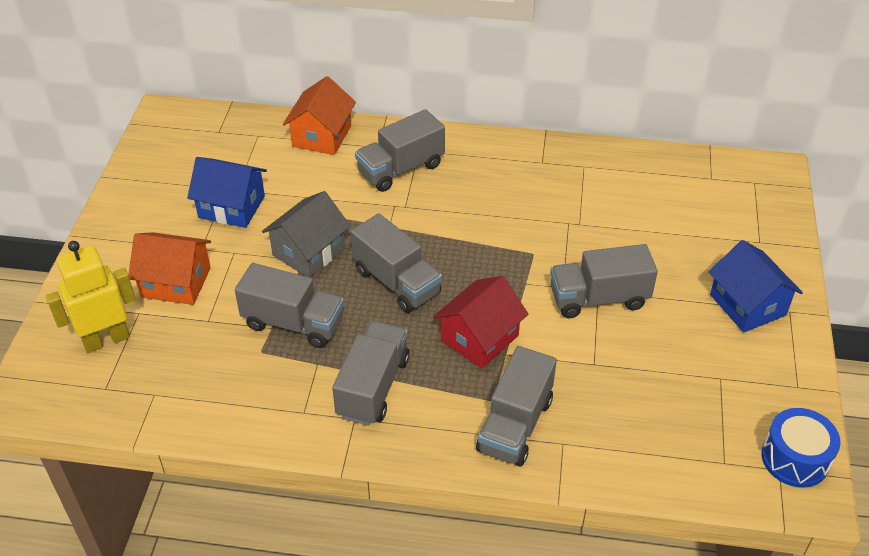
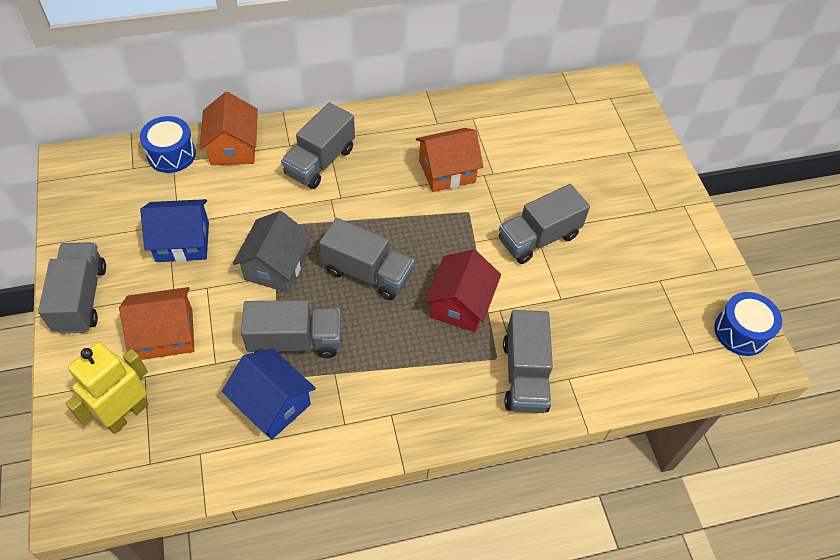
camera: 25 degrees left, 10 degrees up
grey truck [332,321,410,426] -> grey truck moved to [38,242,106,334]
blue house [709,240,803,333] -> blue house moved to [222,348,316,440]
none -> blue drum [140,116,196,173]
none -> orange house [416,128,483,192]

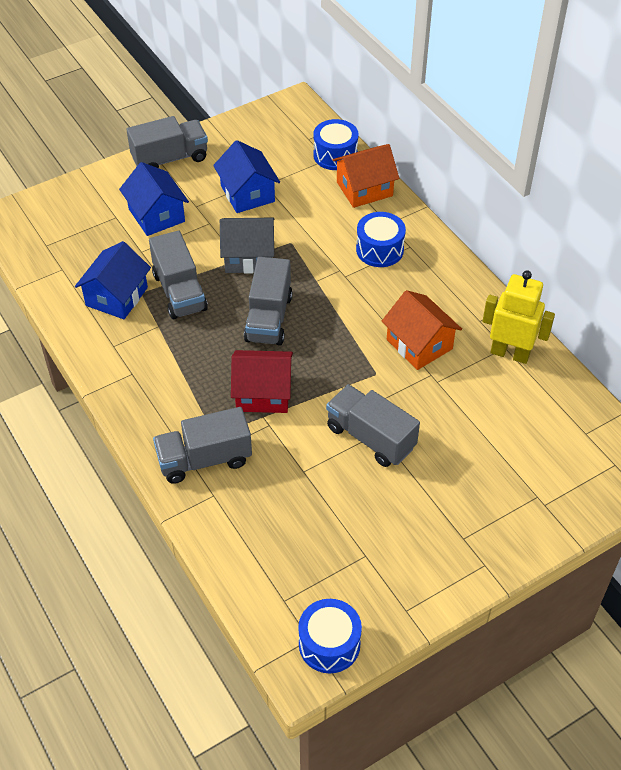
camera: 75 degrees right, 5 degrees down
yellow robot [65,342,149,434] -> yellow robot moved to [483,271,555,364]
orange house [119,287,194,360] -> blue house [119,162,189,236]
grey truck [281,102,355,189] -> blue drum [356,212,406,267]

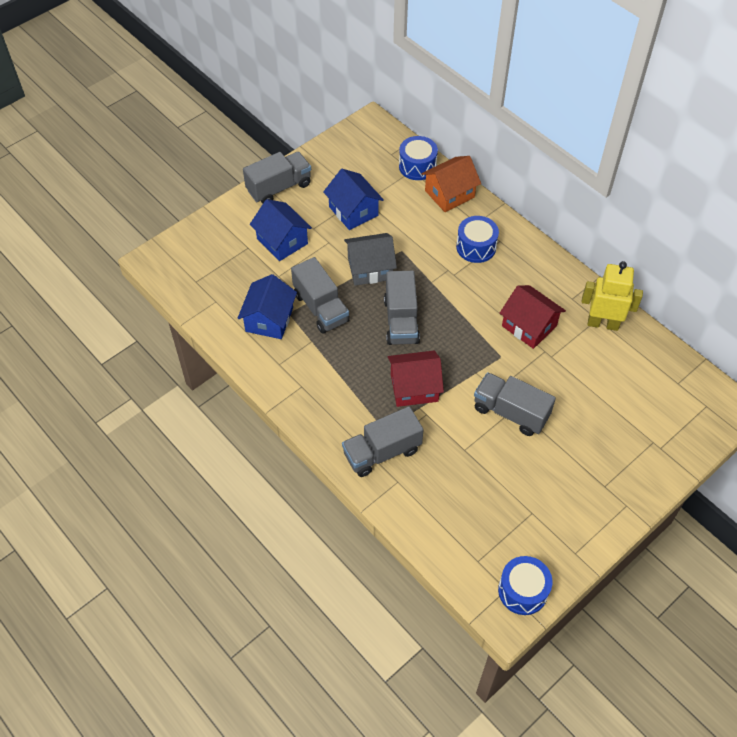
camera: 10 degrees left, 5 degrees up
orange house [382,290,462,370] -> red house [500,285,566,349]

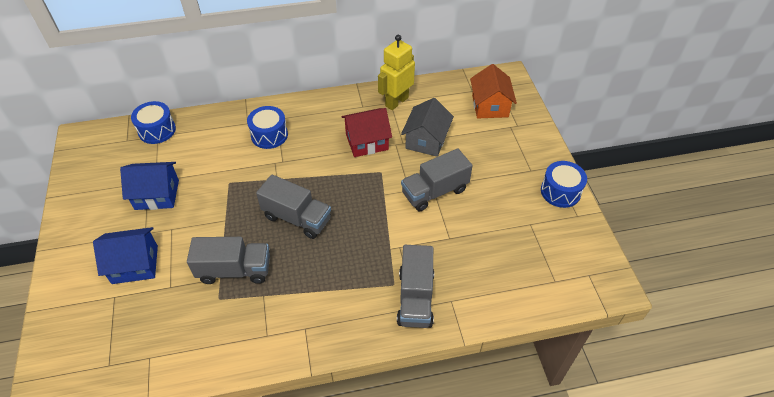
camera: 60 degrees left, 5 degrees down
blue house [237,274,297,339] -> none
grey truck [243,152,311,204] -> none
grey house [344,233,397,286] -> grey house moved to [401,98,454,157]
red house [388,351,444,407] -> none
orange house [422,156,481,212] -> orange house moved to [470,64,517,118]
blue drum [498,556,553,615] -> blue drum moved to [541,161,587,208]

